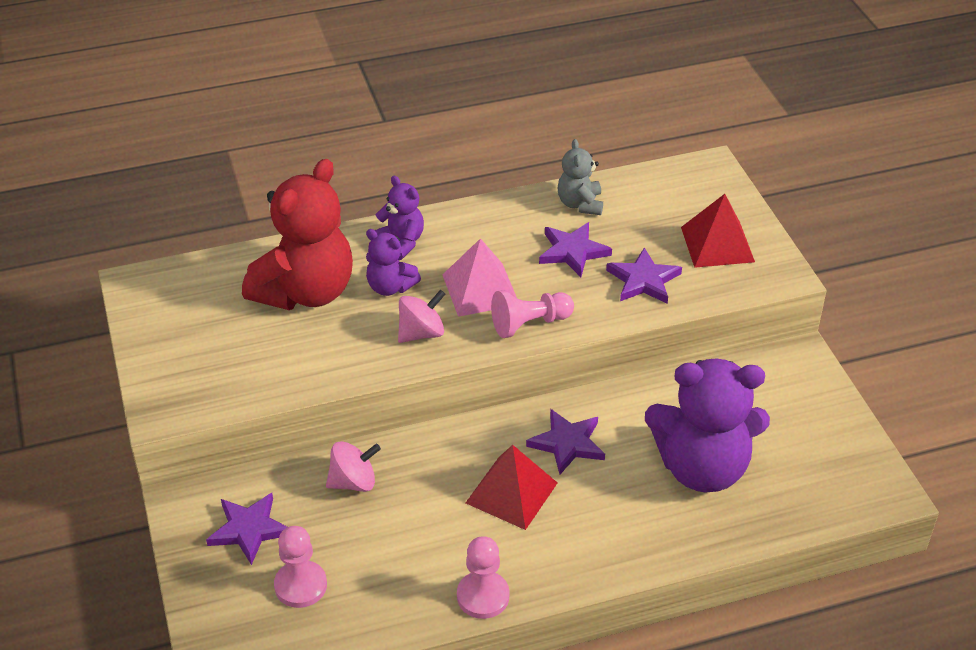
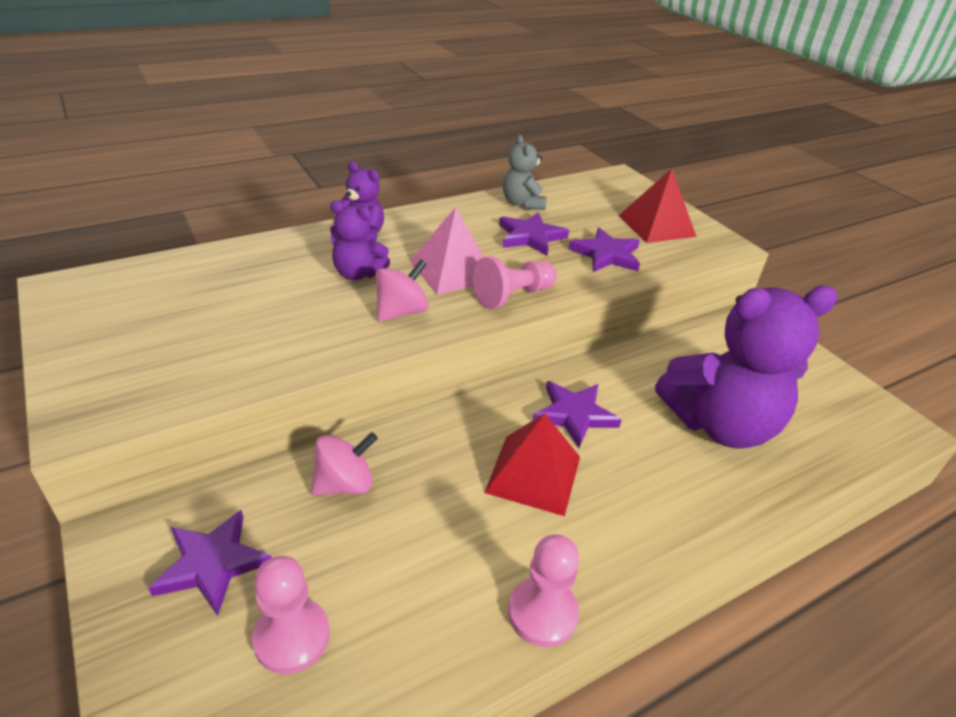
camera: 15 degrees left, 5 degrees down
red teddy bear [242,159,353,310] -> none

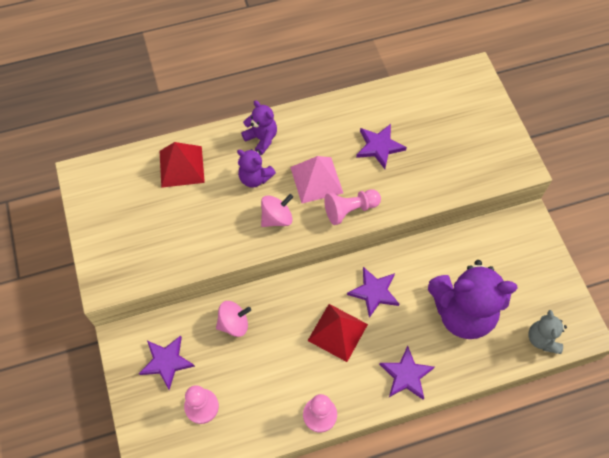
camera: 15 degrees right, 25 degrees up
grey teddy bear [503,135,546,210] -> grey teddy bear moved to [528,310,567,354]
purple star [568,228,640,272] -> purple star moved to [379,346,435,400]
red pyramid [618,169,696,243] -> red pyramid moved to [160,142,205,188]

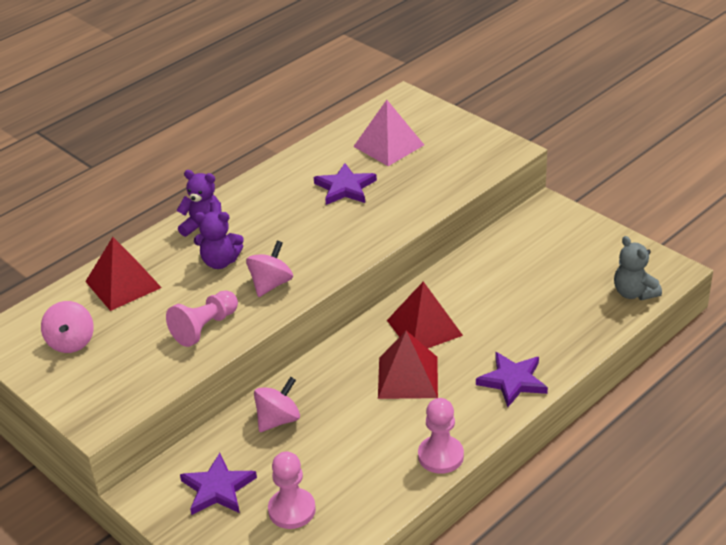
camera: 25 degrees left, 25 degrees down
pink pyramid [290,156,343,203] -> pink pyramid moved to [353,100,424,166]
pink pawn [324,189,381,225] -> pink pawn moved to [166,290,238,347]
purple star [347,267,399,318] -> red pyramid [387,281,463,348]
purple teddy bear [428,260,518,339] -> none
none -> pink spinning top [41,301,94,353]

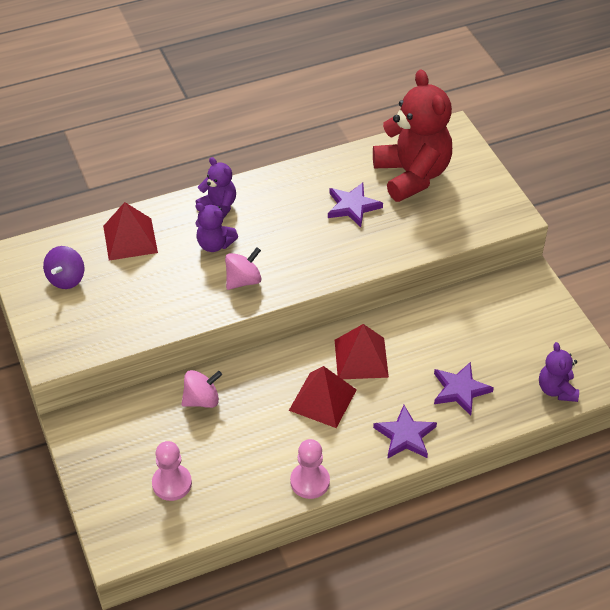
camera: 20 degrees right, 10 degrees up
pink spinning top [41,301,94,353] -> purple spinning top [43,246,84,289]
pink pawn [166,290,238,347] -> none
purple star [180,453,257,515] -> purple star moved to [434,362,494,416]
pink pyramid [353,100,424,166] -> red teddy bear [373,70,452,202]
grey teddy bear [614,236,662,300] -> purple teddy bear [539,342,579,402]

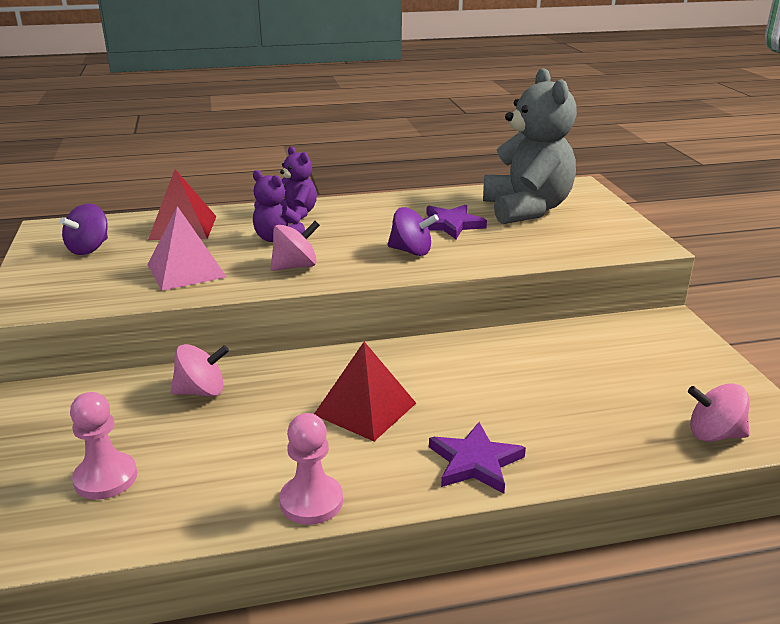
camera: 10 degrees right, 20 degrees down
red pyramid [335,324,389,379] -> none
red teddy bear [373,70,452,202] -> grey teddy bear [483,68,577,224]
purple star [434,362,494,416] -> none
purple teddy bear [539,342,579,402] -> pink spinning top [688,383,750,442]
none -> pink pyramid [147,206,227,291]
none -> purple spinning top [387,207,439,256]

